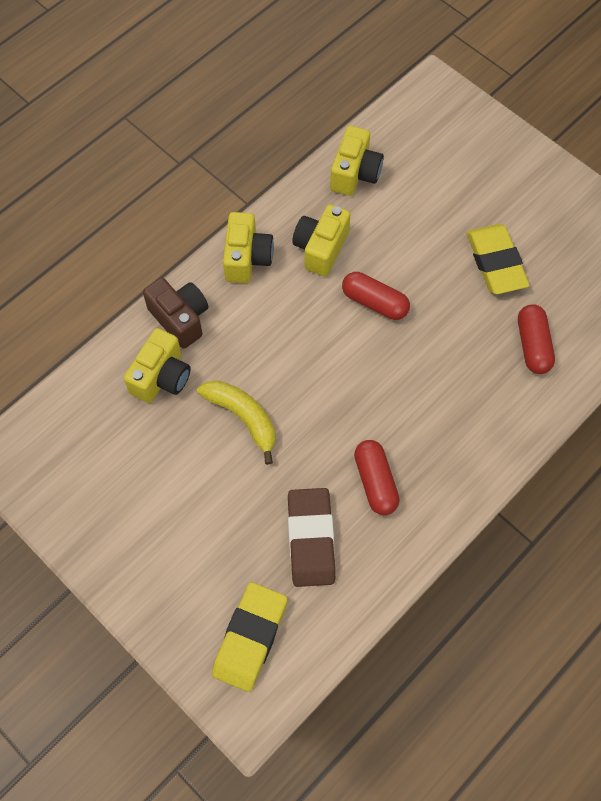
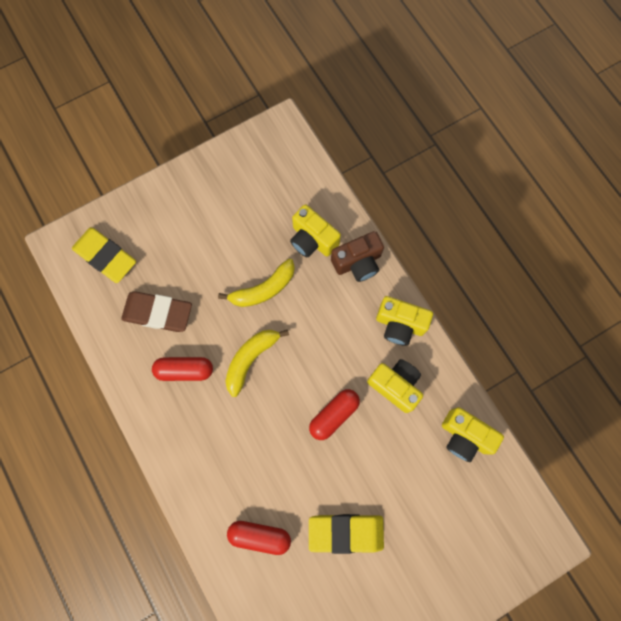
camera: 105 degrees right, 10 degrees up
none -> yellow banana [225,330,289,397]

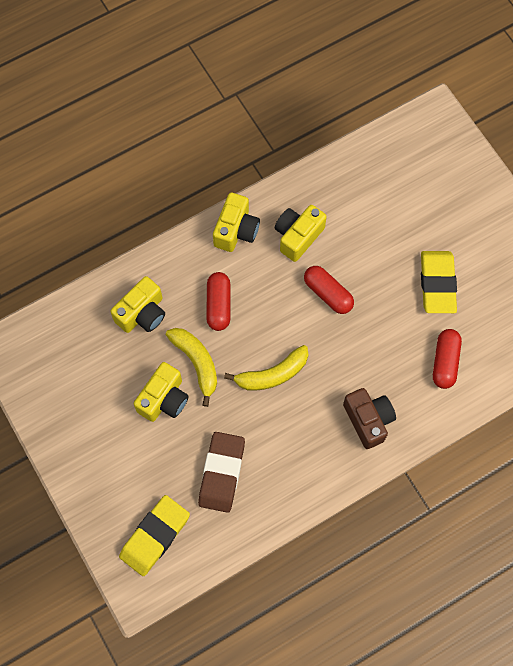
camera: 90 degrees left, 5 degrees down
red capsule [152,357,213,381] -> red capsule moved to [206,272,230,331]
yellow banana [225,330,289,397] -> yellow banana turned 60 degrees counterclockwise [224,345,308,391]
brown camera [331,231,384,282] -> brown camera moved to [343,388,396,449]
yellow camera [442,407,504,462] -> yellow camera moved to [134,362,189,422]

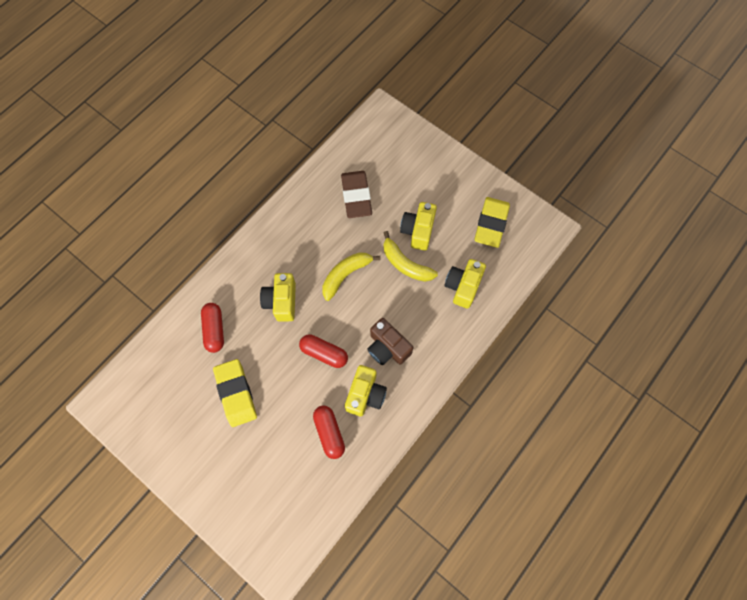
camera: 160 degrees right, 0 degrees up
yellow eraser [119,495,190,576] -> yellow eraser moved to [474,197,510,248]
red capsule [206,272,230,331] -> red capsule moved to [313,406,345,459]
yellow camera [213,193,260,252] -> yellow camera moved to [260,273,296,321]
brown camera [343,388,396,449] -> brown camera moved to [367,318,413,365]

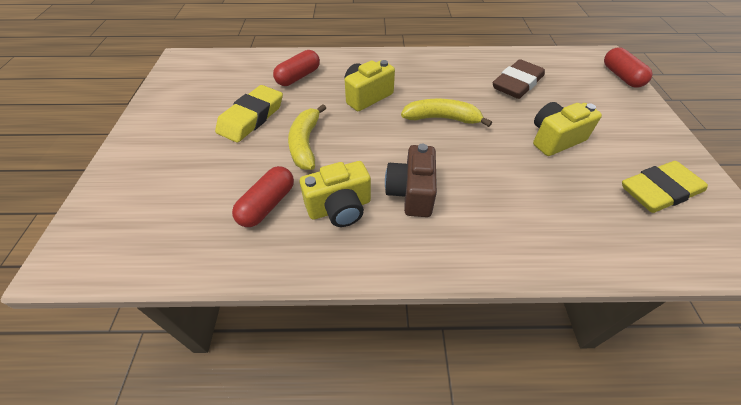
camera: 50 degrees right, 20 degrees down
red capsule [299,334,348,368] -> red capsule moved to [604,48,653,88]
yellow banana [384,231,438,282] -> yellow banana moved to [288,104,326,170]
yellow camera [445,259,486,309] -> none

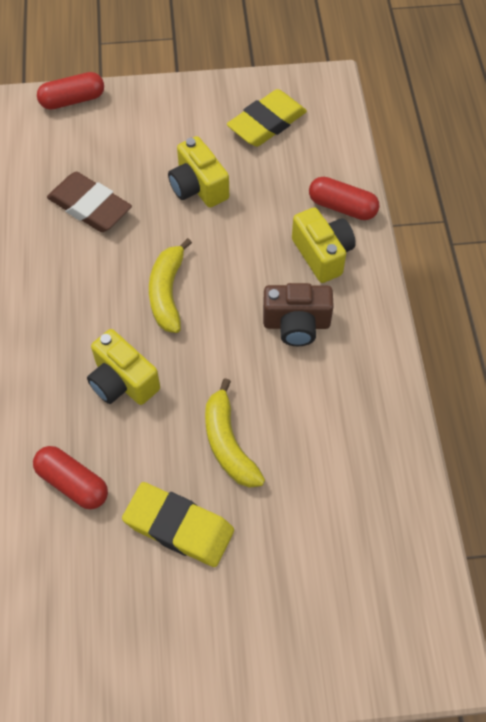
camera: 95 degrees left, 10 degrees up
red capsule [232,166,294,227] -> red capsule moved to [309,177,380,220]
yellow banana [288,104,326,170] -> yellow banana turned 75 degrees clockwise [205,378,265,488]
yellow camera [300,161,371,227] -> yellow camera moved to [292,207,356,283]
yellow eraser [622,161,708,213] -> yellow eraser turned 75 degrees clockwise [227,89,307,147]

